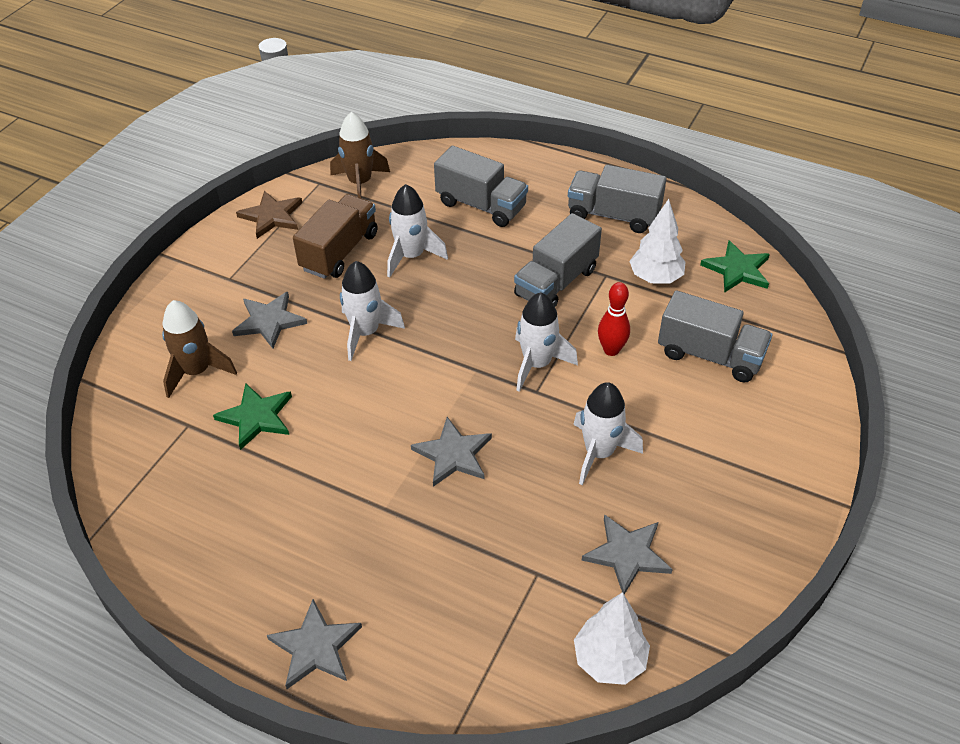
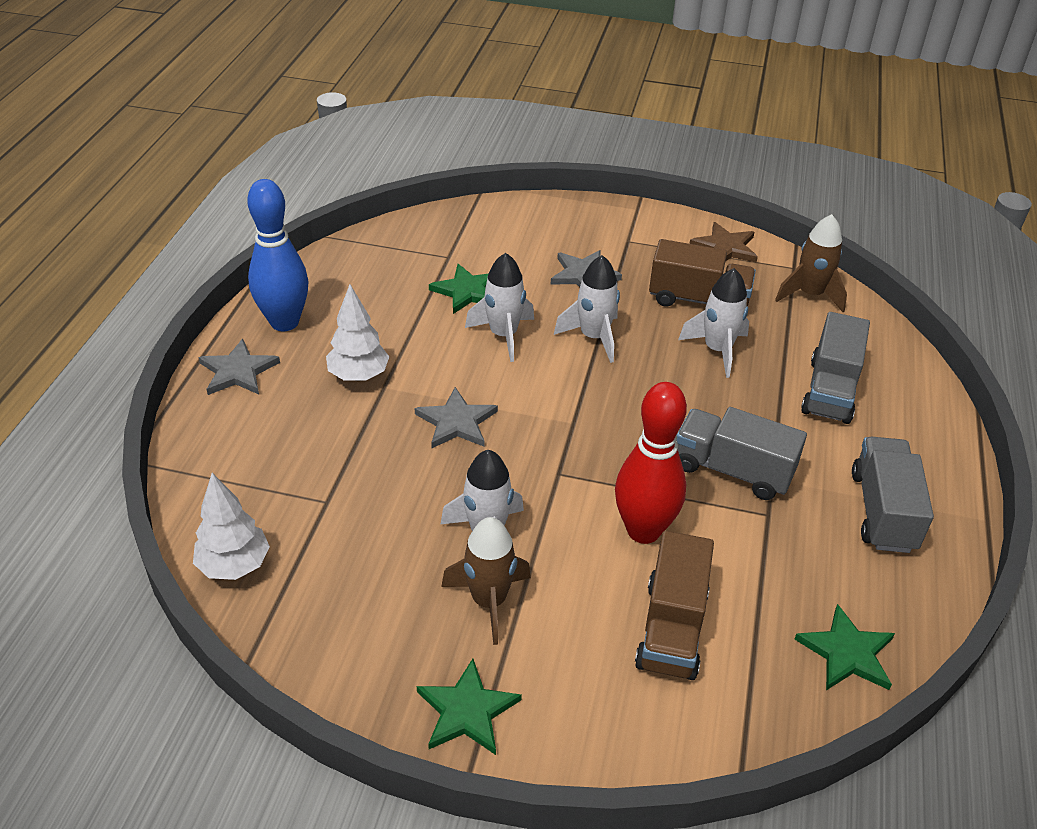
camera: 75 degrees right, 5 degrees down
brown rocket [162,300,237,398] -> brown rocket moved to [441,517,531,645]
white rocket [515,292,578,392] -> white rocket moved to [465,253,534,362]
grey star [582,514,673,594] -> none
red bowling pin [598,282,630,356] -> red bowling pin [615,382,687,544], size x1.78
white tree [629,199,685,283] -> white tree moved to [326,284,389,381]
grey truck [658,290,772,382] -> brown truck [635,531,714,680]
none -> blue bowling pin [247,179,309,331]
none -> green star [417,659,522,755]

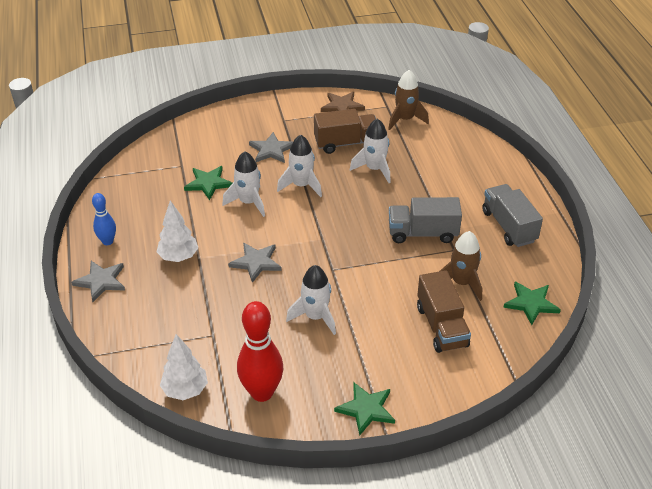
camera: 25 degrees left, 0 degrees up
blue bowling pin [247,179,309,331] -> blue bowling pin [92,193,116,245], size x0.56
brown rocket [441,517,531,645] -> brown rocket moved to [440,231,482,301]
red bowling pin [615,382,687,544] -> red bowling pin moved to [237,301,283,402]
grey truck [801,312,870,424] -> none

